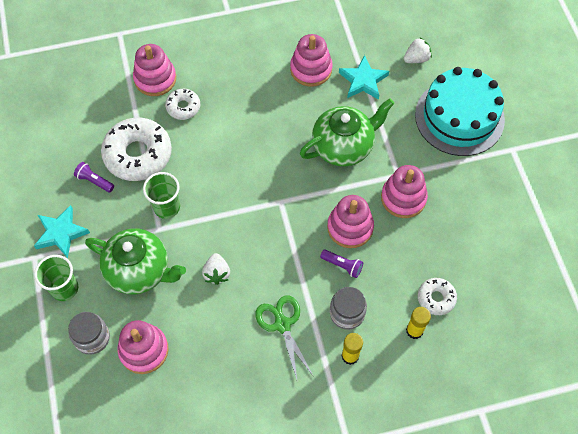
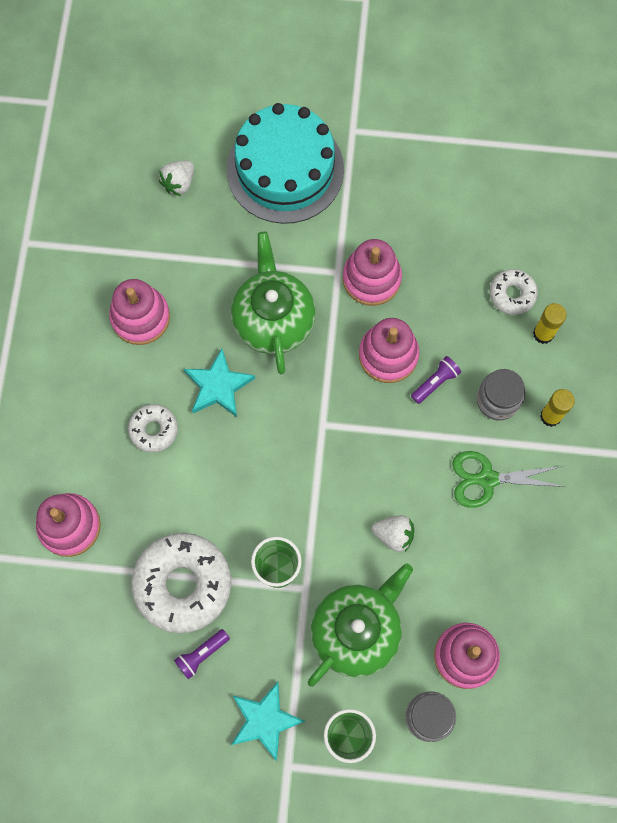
camera: 70 degrees left, 10 degrees up
white donut [165,89,200,120] -> white donut moved to [128,404,178,453]
turquoise star [339,55,389,100] -> turquoise star moved to [184,348,255,417]
white strawberry [404,38,432,63] -> white strawberry turned 135 degrees counterclockwise [159,161,194,196]

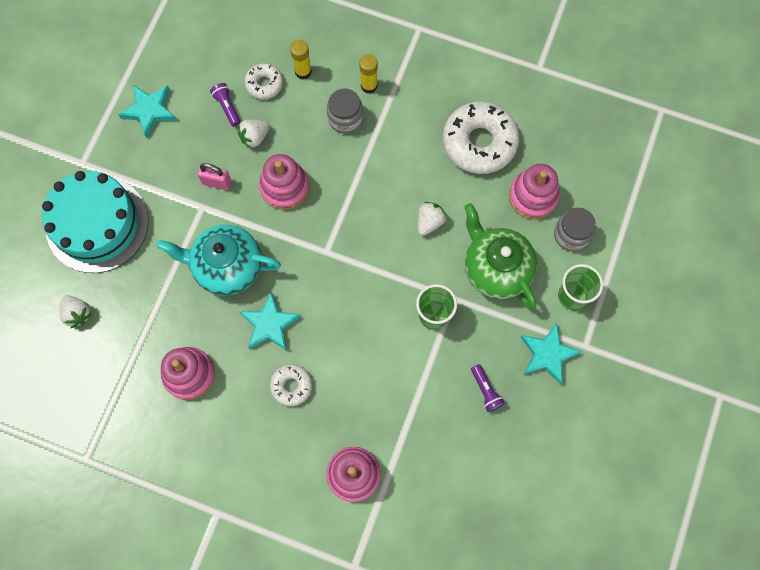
camera: 75 degrees left, 0 degrees up
white donut [131,533,231,633] -> white donut moved to [443,101,519,174]
green teapot [231,232,315,374] -> turquoise teapot [156,225,281,295]
pink stacking toy [343,239,402,306] -> pink padlock [197,163,231,190]
purple flashlight [411,356,461,404] -> purple flashlight moved to [210,83,240,127]
green scissors [452,451,566,508] -> none
none -> turquoise star [118,85,177,138]
none -> white strawberry [237,119,270,148]

